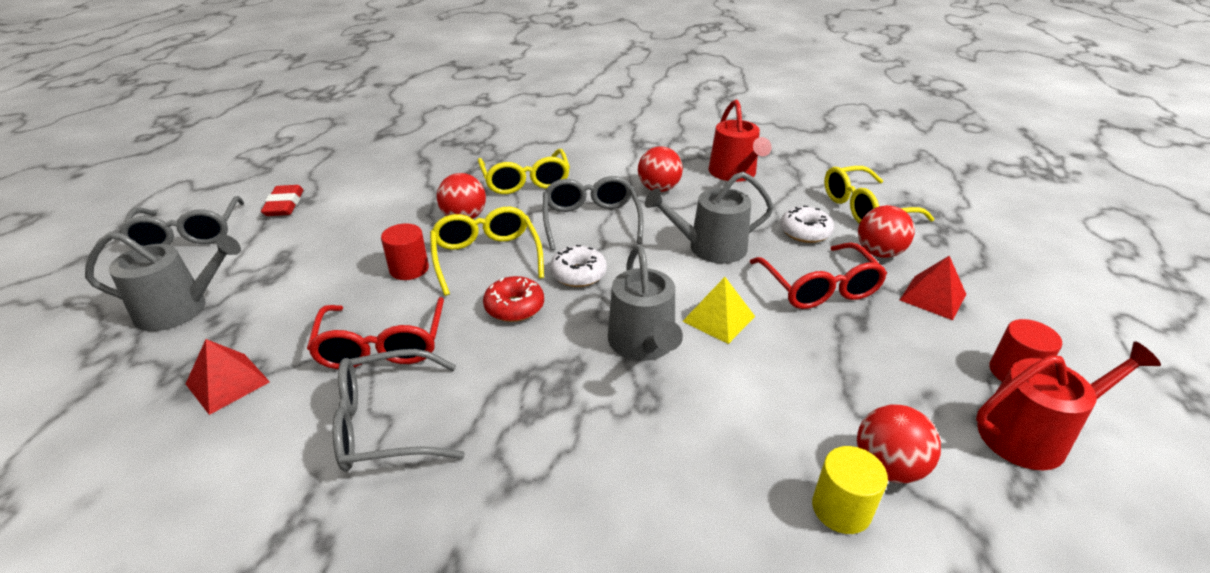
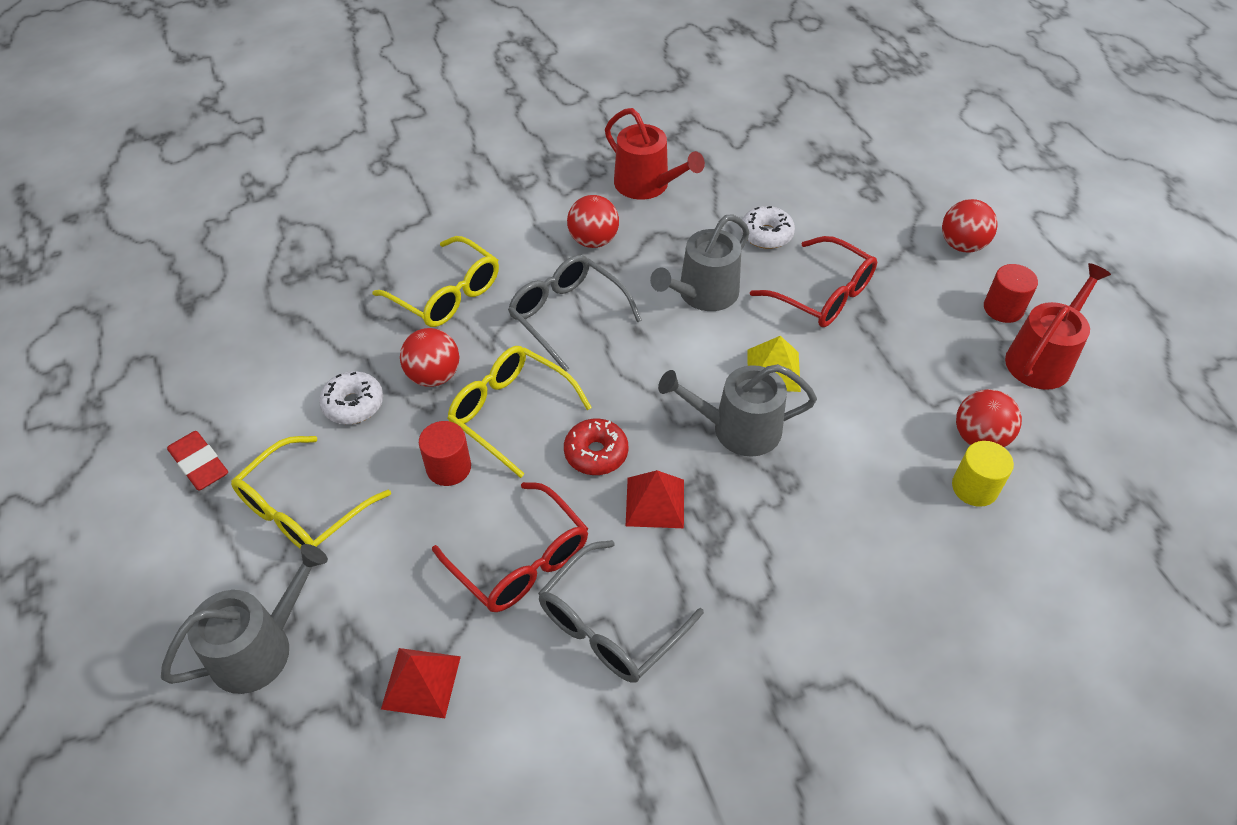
camera: 35 degrees left, 15 degrees up
grey glasses [118,196,244,246] -> none
white donut [550,245,607,287] -> white donut moved to [319,371,383,424]
grey watering can [608,245,683,361] -> grey watering can turned 135 degrees clockwise [658,364,817,457]
yellow glasses [824,166,934,224] -> yellow glasses moved to [231,436,391,548]
red ball [858,205,915,258] -> red ball moved to [942,199,997,252]
red pyramid [900,256,966,320] -> red pyramid moved to [626,470,684,528]

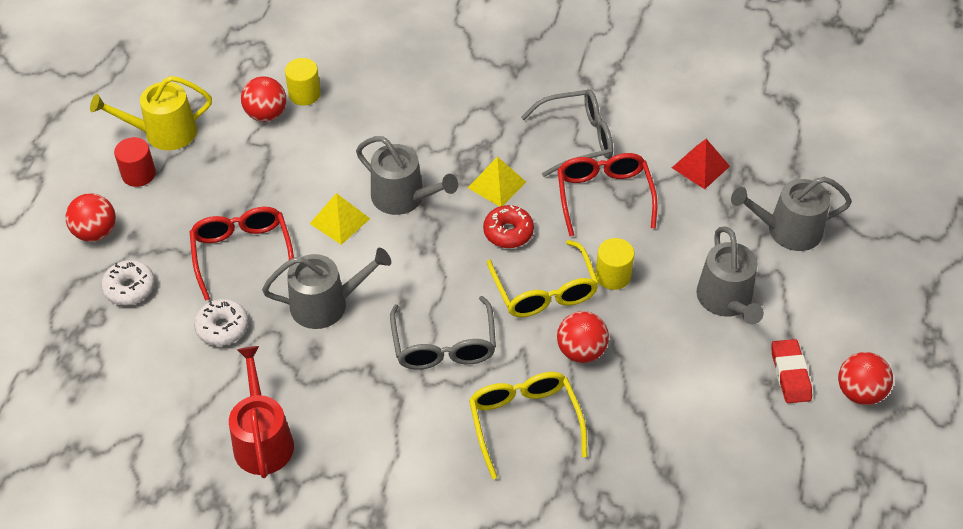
camera: 145 degrees left, 0 degrees up
yellow glasses [231,436,391,548] -> grey watering can [696,226,764,324]
white donut [319,371,383,424] -> white donut moved to [101,260,155,305]
red cylinder [419,421,471,486] -> yellow cylinder [595,238,634,290]
red ball [567,195,619,248] -> red ball moved to [838,352,893,405]
red pyramid [626,470,684,528] -> yellow pyramid [468,156,526,207]
red watering can [1005,263,1111,390] -> yellow watering can [90,76,212,150]

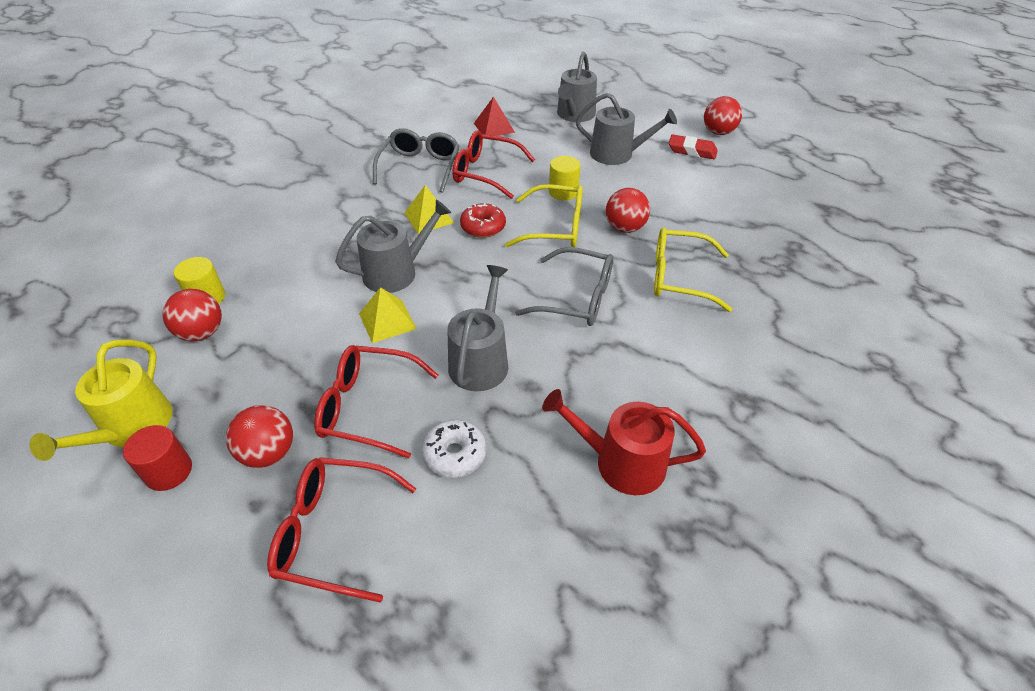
camera: 65 degrees left, 5 degrees down
red ball [65,193,116,242] -> red ball moved to [226,405,293,468]
white donut [101,260,155,305] -> red glasses [267,457,416,603]

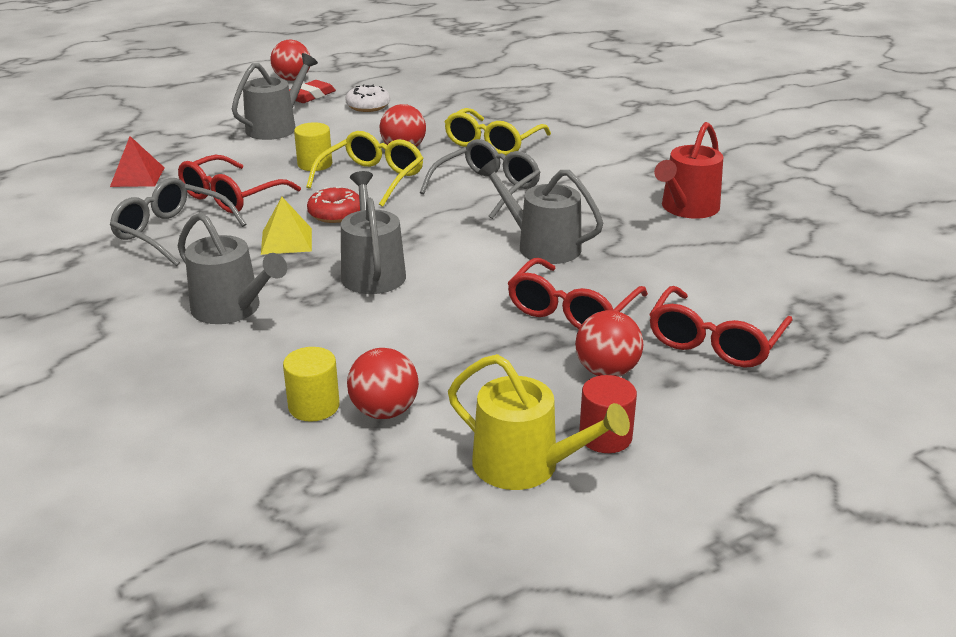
camera: 70 degrees left, 15 degrees down
yellow pyramid [359,287,417,343] -> none
white donut [422,420,486,478] -> white donut moved to [345,84,390,112]
grey watering can [557,52,597,122] -> grey watering can moved to [178,212,287,324]

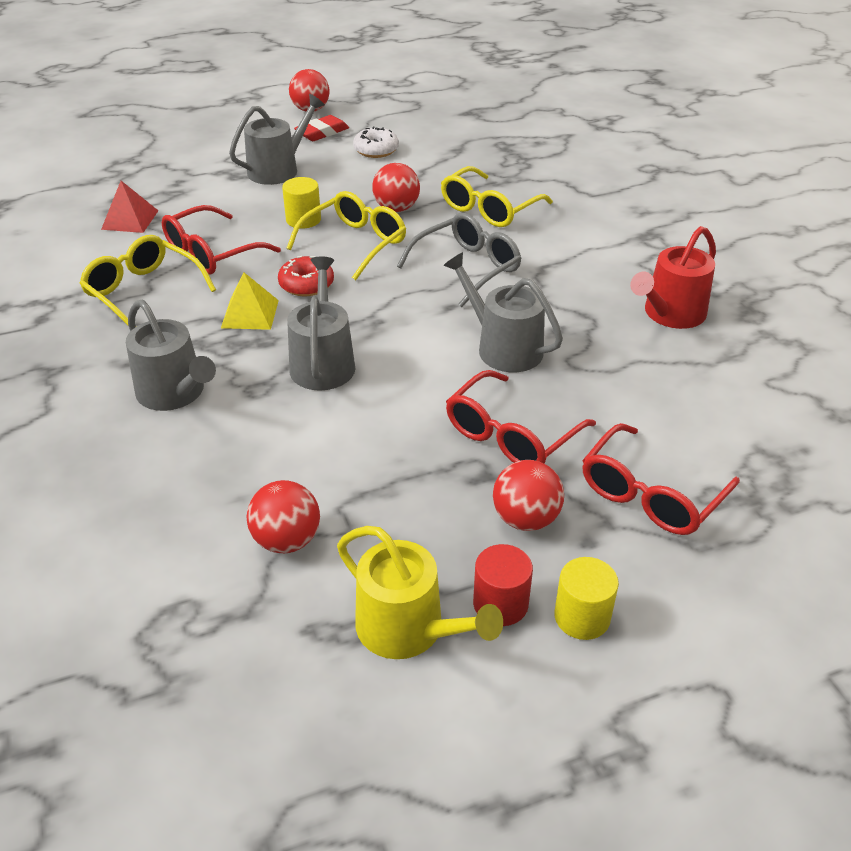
camera: 10 degrees right, 10 degrees up
grey glasses [110,178,246,266] -> yellow glasses [79,235,216,325]
yellow cylinder [283,347,340,422] -> yellow cylinder moved to [554,557,619,640]

